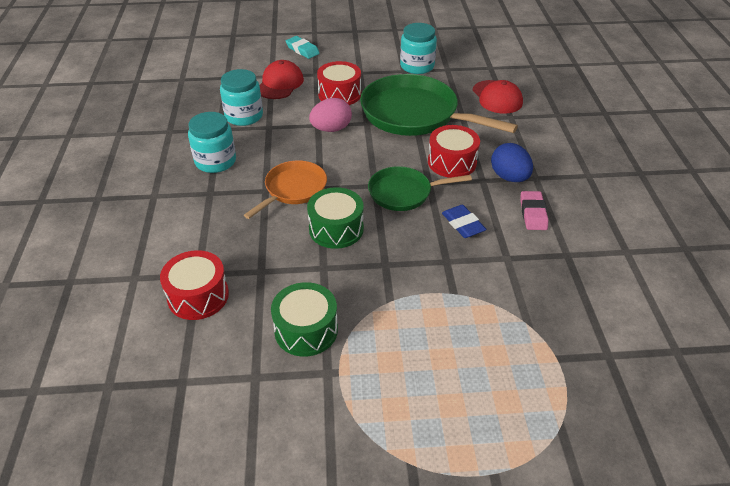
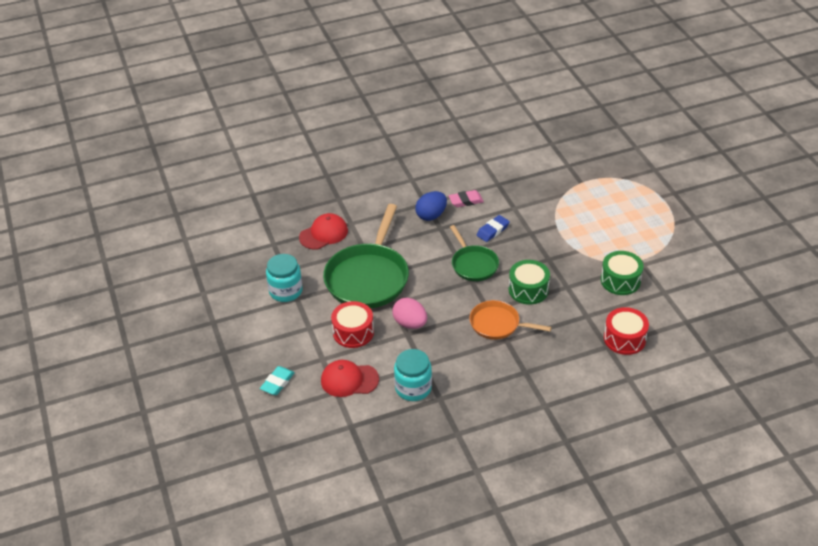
camera: 105 degrees left, 0 degrees up
turquoise jar [188,112,236,173] -> none
red drum [428,125,480,178] -> none

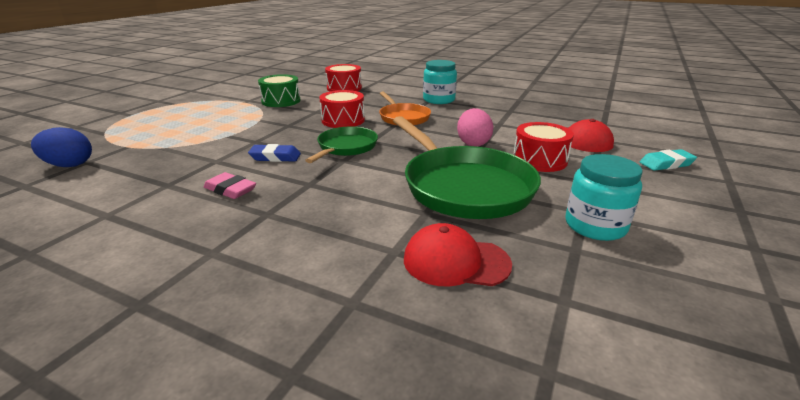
camera: 135 degrees left, 15 degrees down
green pan [323,204,409,308] -> green pan turned 90 degrees clockwise [393,116,541,219]
turquoise jar [394,349,432,401] -> turquoise jar moved to [423,60,457,104]
blue egg [415,191,447,221] -> blue egg moved to [31,127,92,167]
green drum [509,260,550,305] -> red drum [319,90,365,128]

